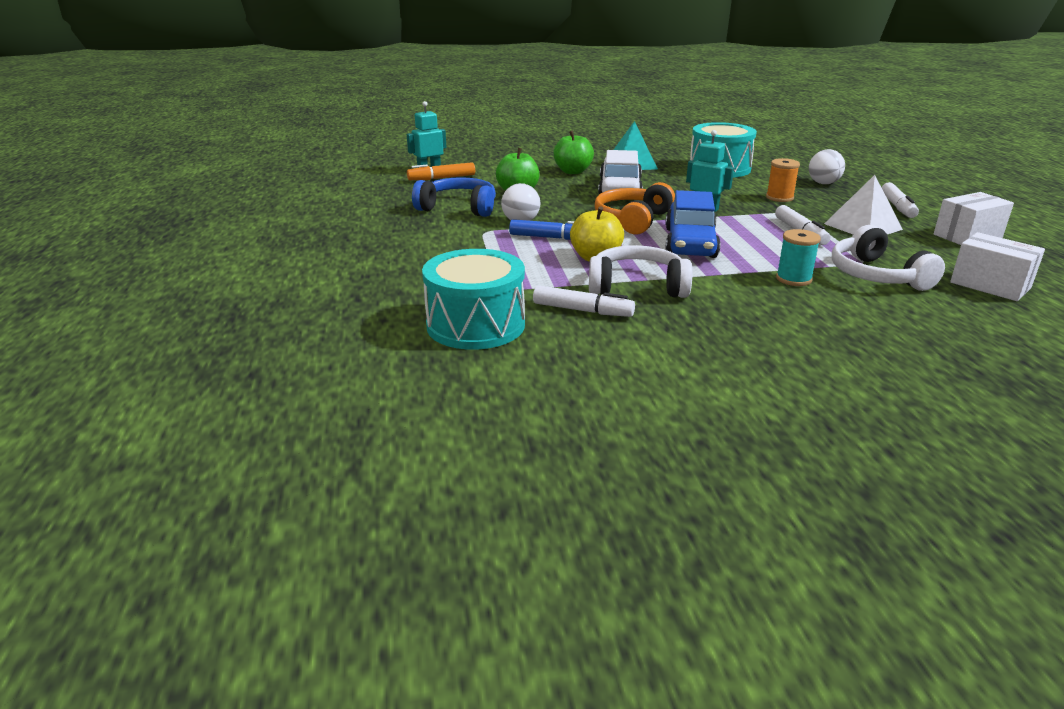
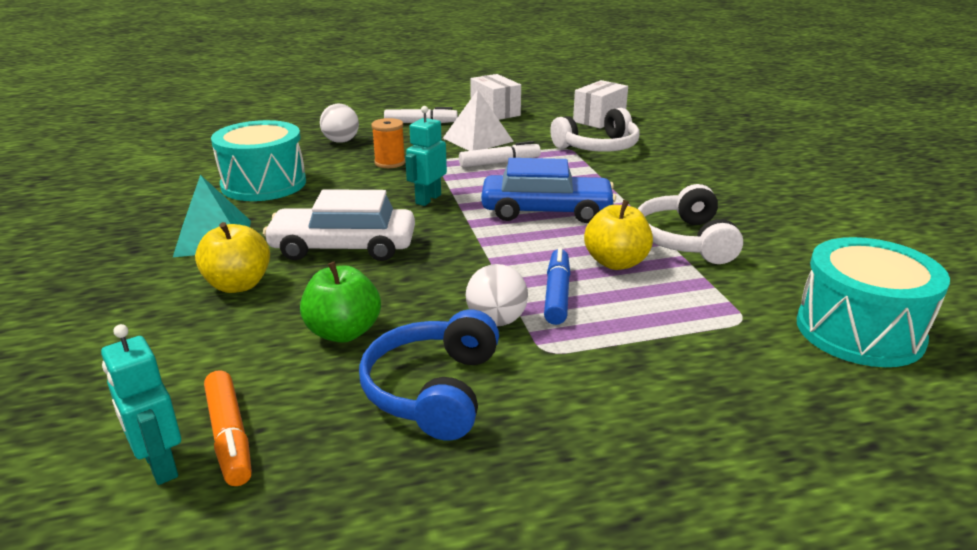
camera: 95 degrees left, 0 degrees up
white marker [533,285,635,317] -> none
green apple [553,131,594,174] -> yellow apple [195,222,270,293]
orange headphones [595,182,675,235] -> none
turquoise spool [776,229,821,286] -> none

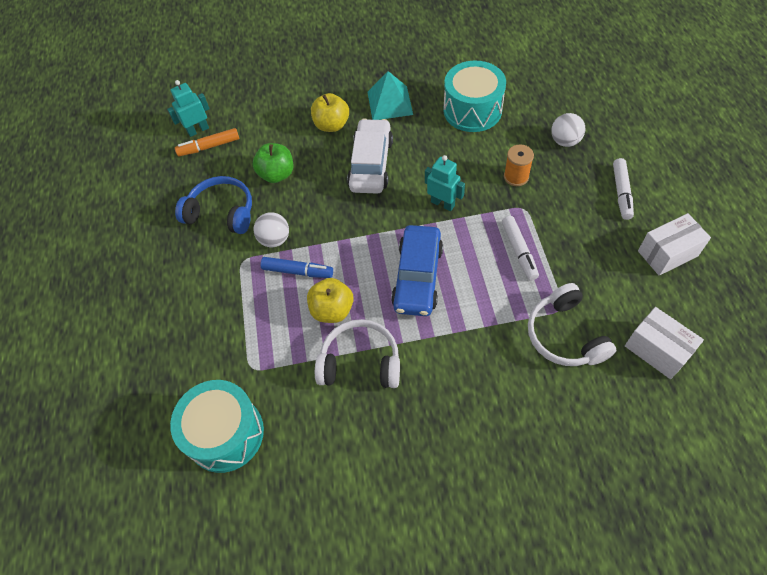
camera: 100 degrees right, 30 degrees up
white pyramid [443,90,514,151] -> none

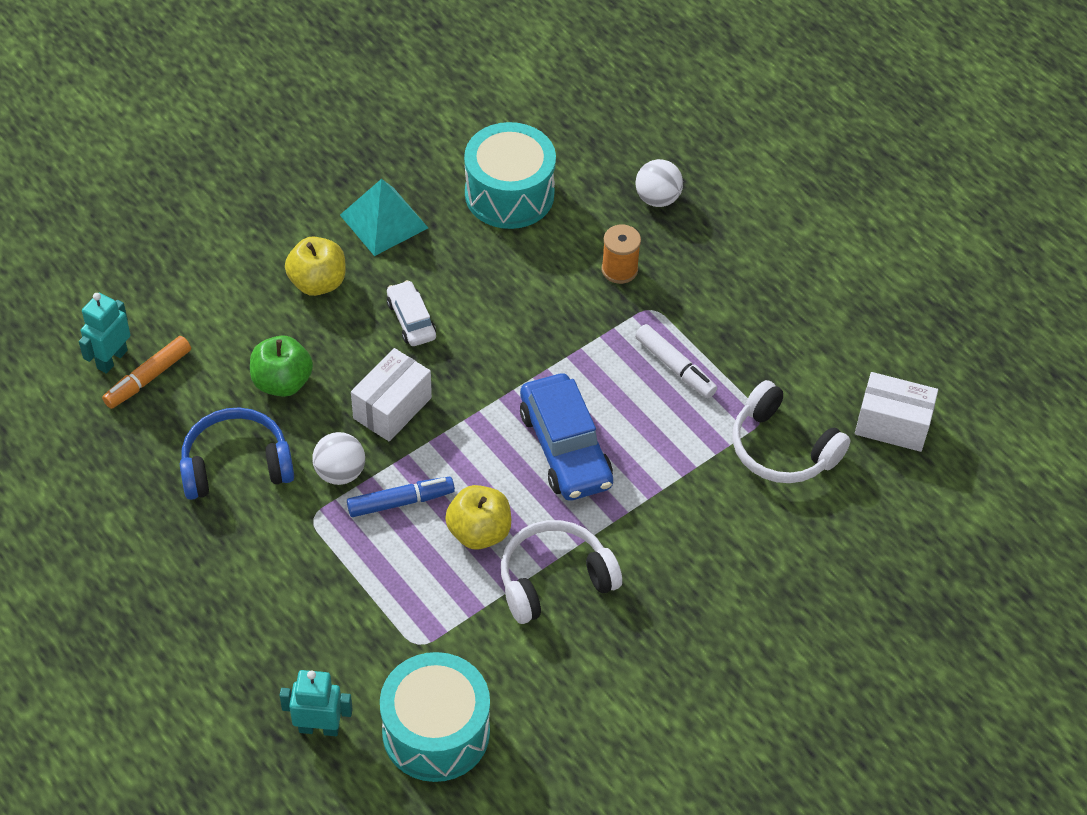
camera: 35 degrees left, 5 degrees down
white car [347,118,393,194] -> white car [387,280,436,346], size x0.56
turquoise robot [425,155,465,211] -> turquoise robot moved to [279,670,353,736]
white marker [613,158,634,220] -> none
white box [638,213,711,276] -> white box moved to [351,348,432,442]

